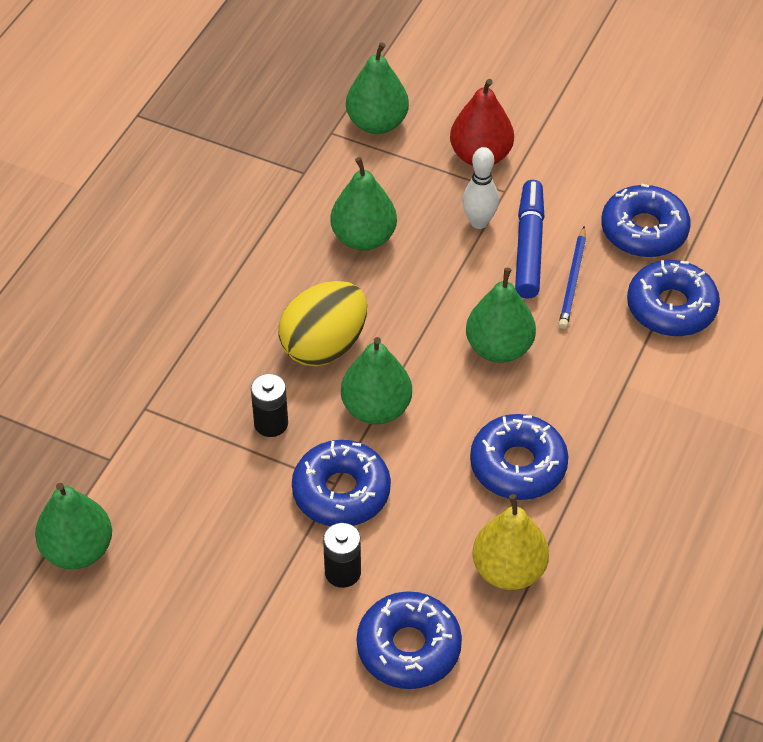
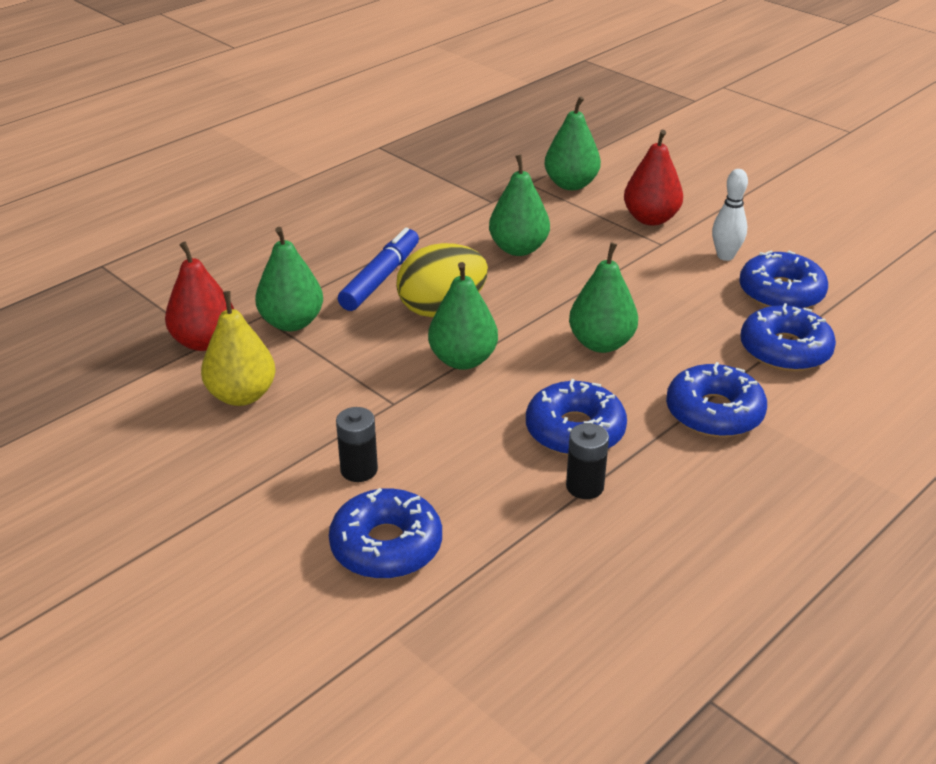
camera: 20 degrees right, 15 degrees down
green pear [35,483,112,569] -> green pear moved to [255,227,323,331]
black battery [251,374,288,437] -> black battery moved to [566,423,609,499]
blue donut [292,440,391,526] -> blue donut moved to [666,362,767,437]
white bowling pin [462,147,499,229] -> white bowling pin moved to [712,169,748,261]
yellow pear [472,494,549,590] -> yellow pear moved to [201,291,276,406]
blue marker [515,180,544,299] -> blue marker moved to [338,228,419,311]
blue pencil [559,226,586,329] -> none
none -> red pear [165,242,234,351]

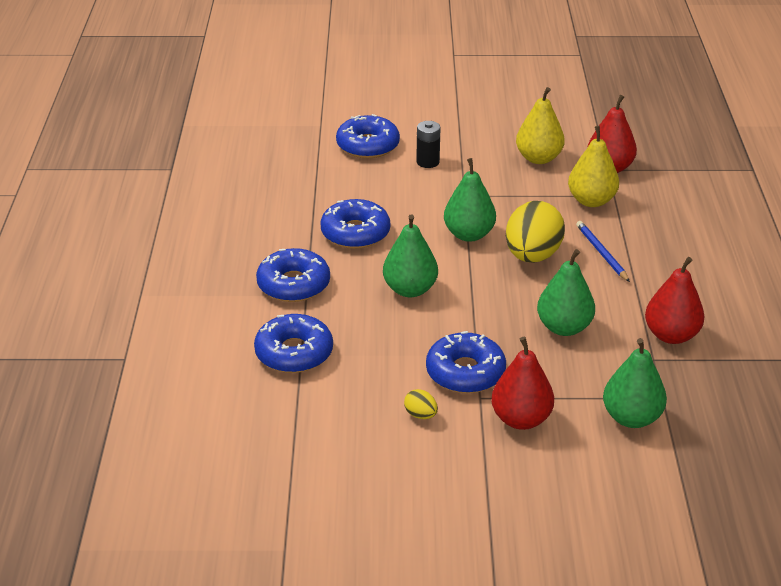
camera: 135 degrees right, 0 degrees up
green pear [255,227,323,331] -> yellow pear [568,126,619,207]
blue marker [338,228,419,311] -> blue pencil [576,221,630,282]
black battery [566,423,609,499] -> none
white bowling pin [712,169,748,261] -> yellow egg [404,389,438,419]
blue donut [739,250,828,309] -> blue donut moved to [426,331,506,393]
none -> red pear [645,257,705,344]

